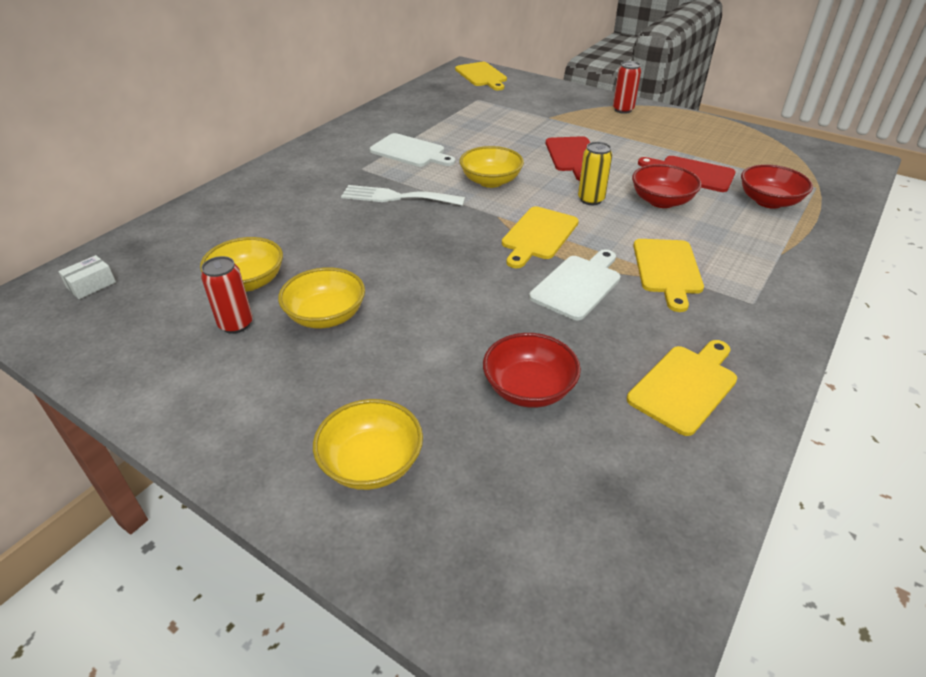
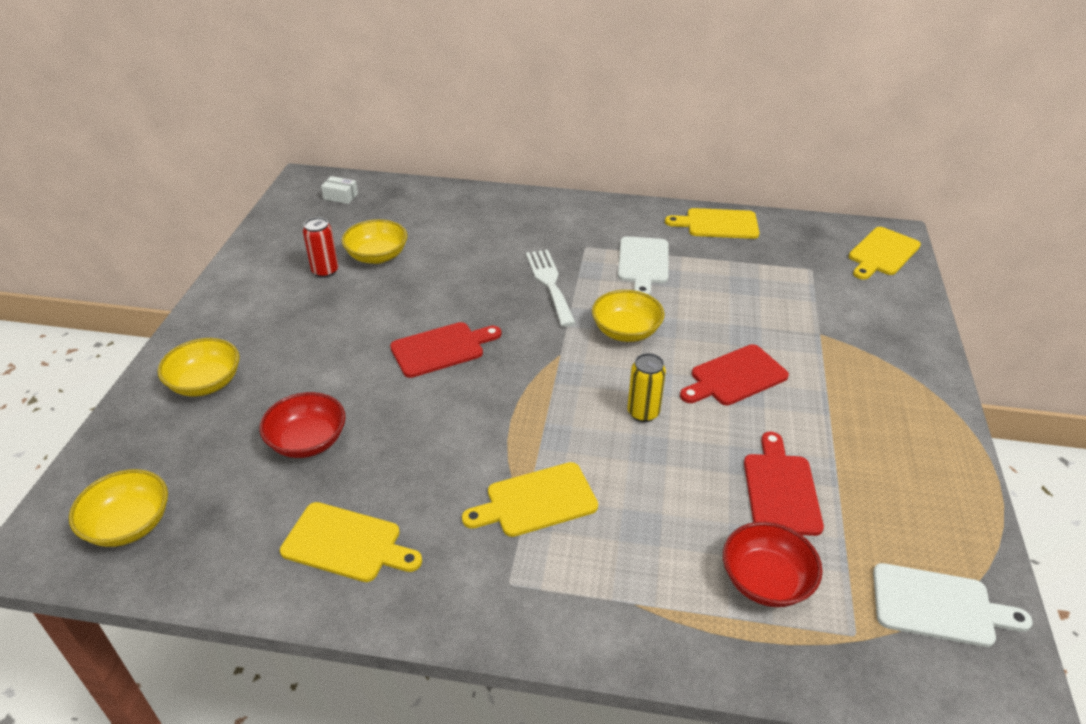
camera: 65 degrees right, 0 degrees up
yellow bowl [278,267,365,328] -> yellow bowl moved to [69,469,168,547]
yellow cutting board [502,206,579,268] -> yellow cutting board moved to [665,208,759,239]
white cutting board [529,249,621,320] -> white cutting board moved to [873,563,1032,647]
red can [613,61,641,114] -> none
red bowl [632,164,702,208] -> none
none -> red cutting board [390,322,501,378]

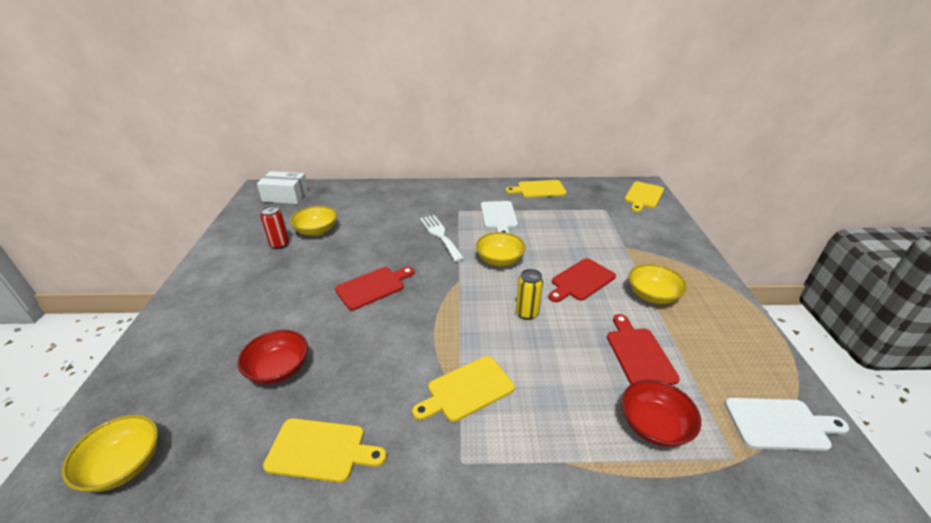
camera: 10 degrees left, 5 degrees down
yellow bowl [158,338,240,397] -> yellow bowl moved to [628,264,687,304]
white box [321,176,358,204] -> white box [257,171,309,204], size x1.92

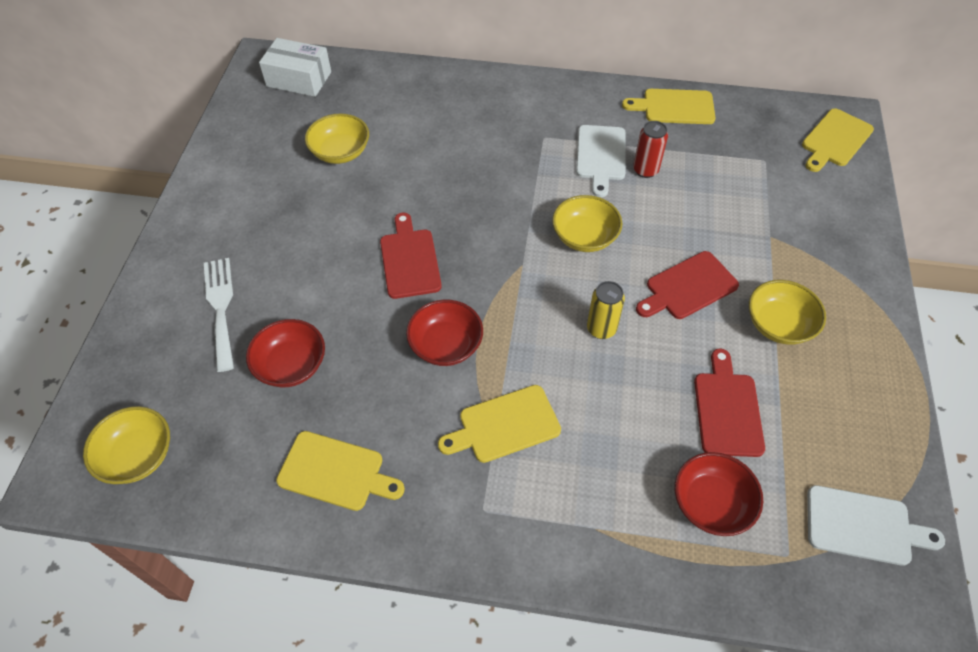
camera: 10 degrees right, 20 degrees up
red can [260,206,289,249] -> red can moved to [633,121,668,178]
red cutting board [335,267,414,310] -> red cutting board turned 75 degrees counterclockwise [380,213,442,299]
white fork [420,215,465,262] -> white fork moved to [204,258,234,372]
none -> red bowl [406,300,483,366]

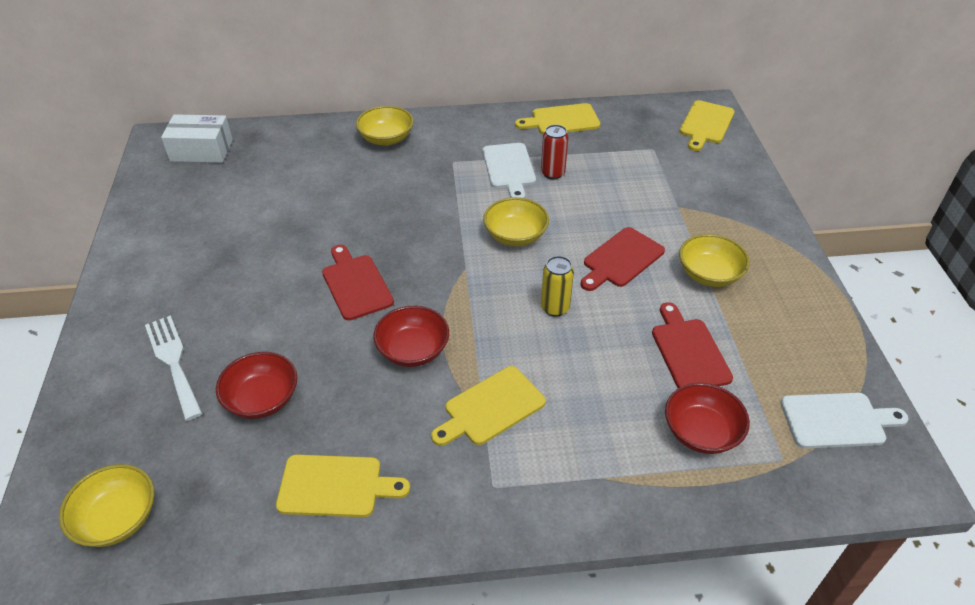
camera: 15 degrees left, 10 degrees down
yellow bowl [305,114,369,164] -> yellow bowl moved to [356,106,414,146]

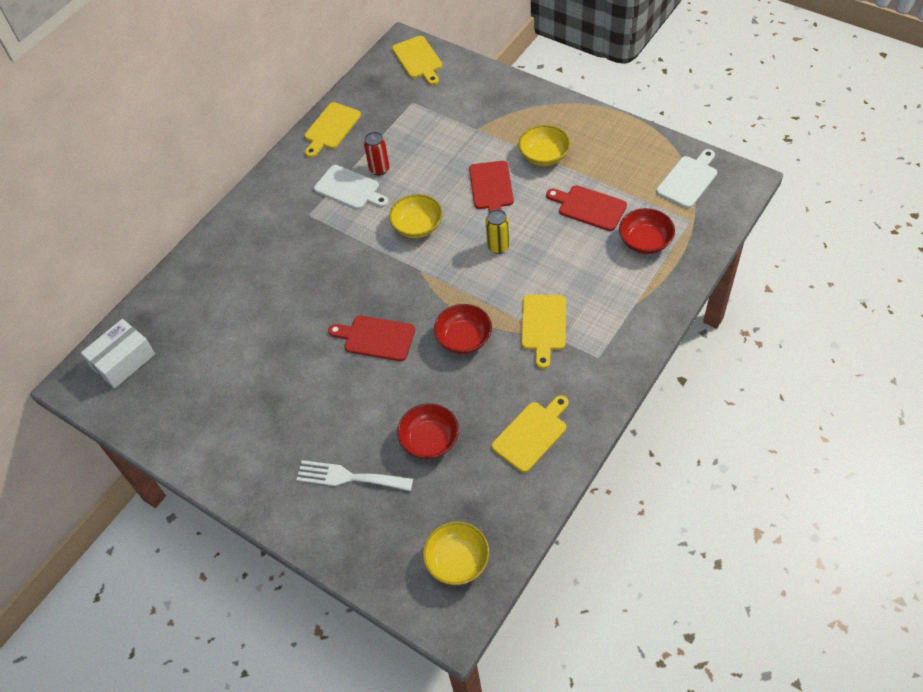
camera: 45 degrees left, 10 degrees up
yellow bowl [356,106,414,146] -> none

